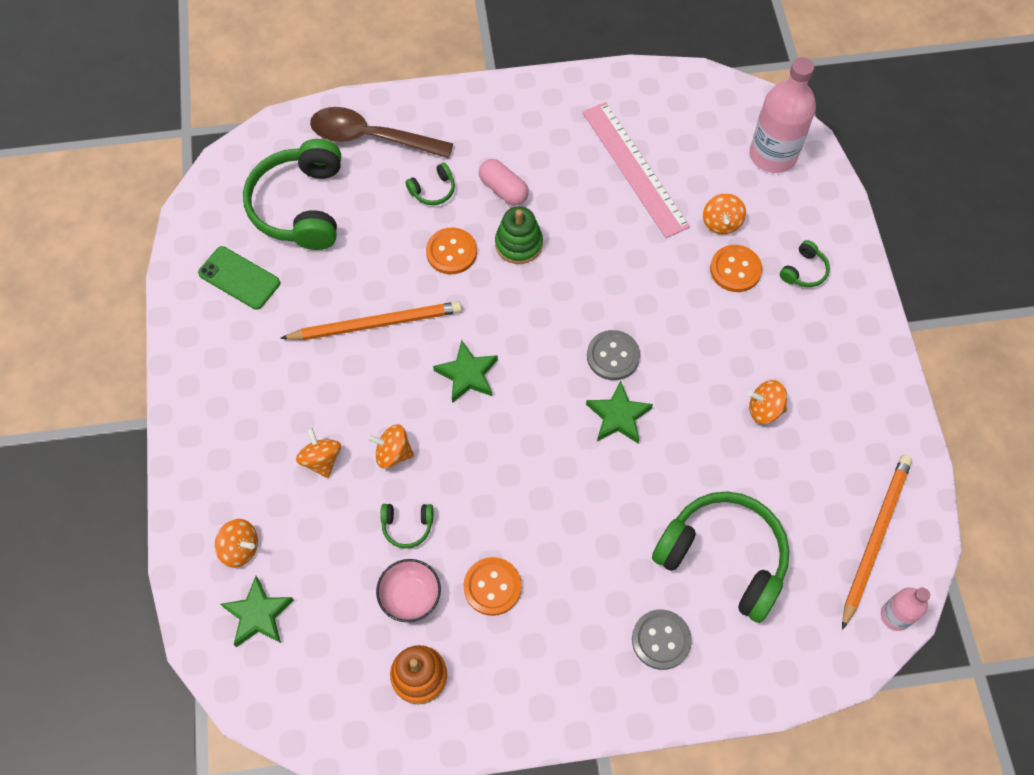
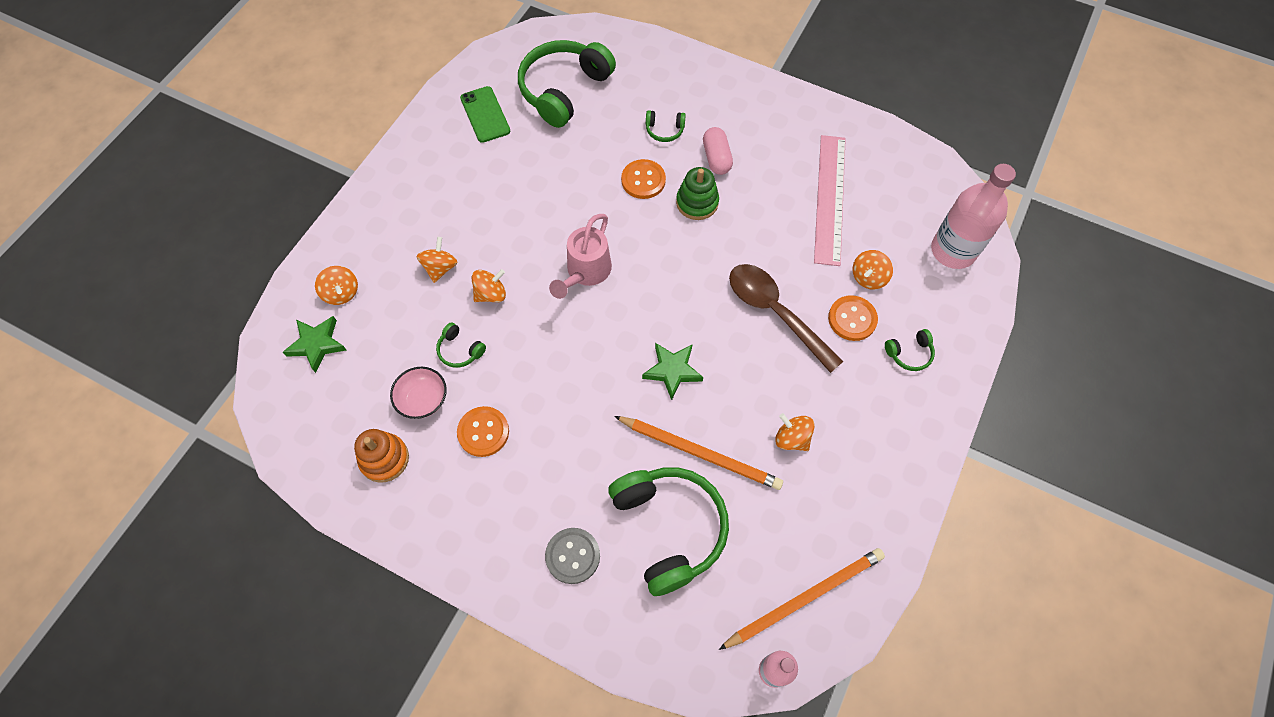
camera: 35 degrees right, 0 degrees up
orange pencil [280,301,462,340] -> orange pencil moved to [614,416,783,490]
brown spoon [310,107,453,159] -> brown spoon moved to [729,264,843,373]
orange spinning top [367,424,414,469] -> orange spinning top turned 105 degrees clockwise [472,269,506,302]
green star [433,340,498,403] -> pink watering can [549,214,612,299]
grey button [587,330,640,380] -> none

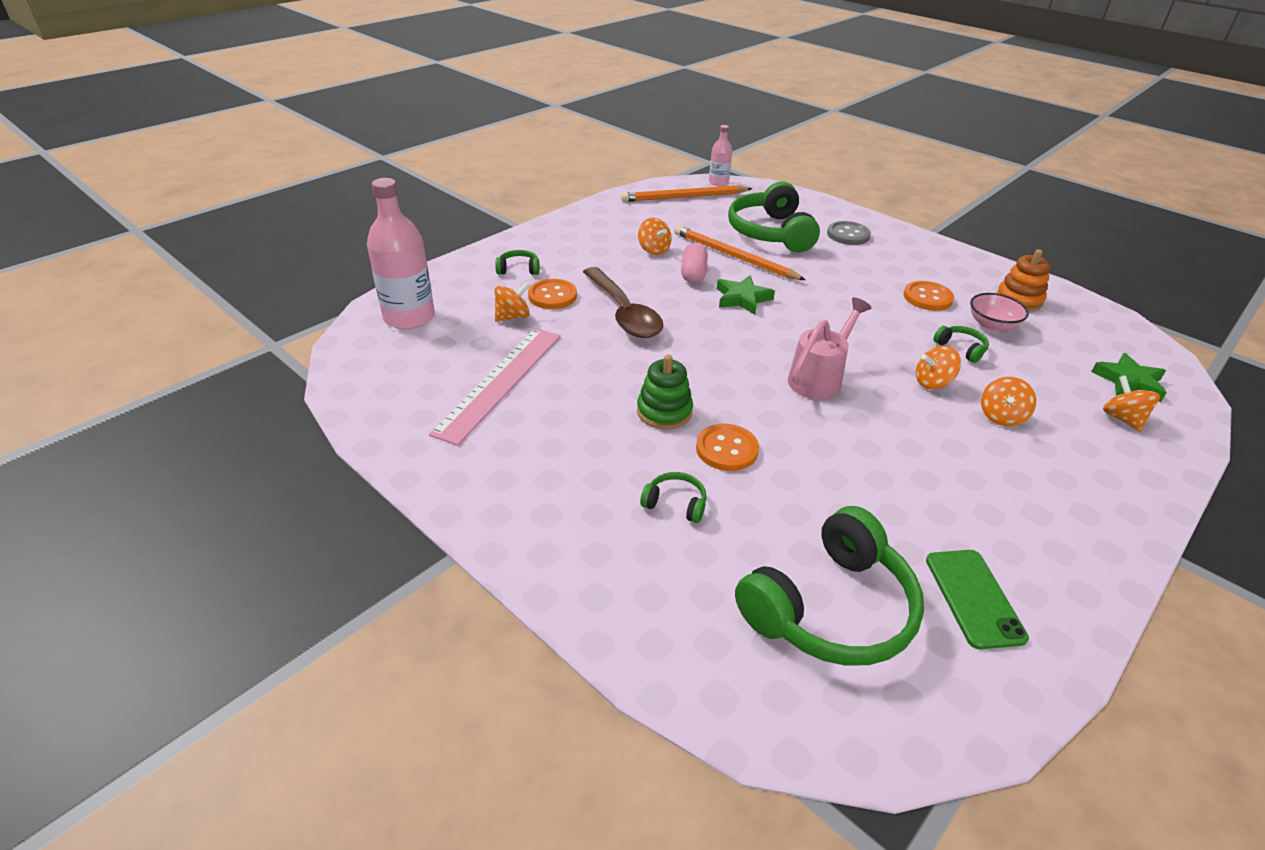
camera: 165 degrees left, 25 degrees down
pink capsule [703,127,733,175] -> pink capsule moved to [681,243,708,283]

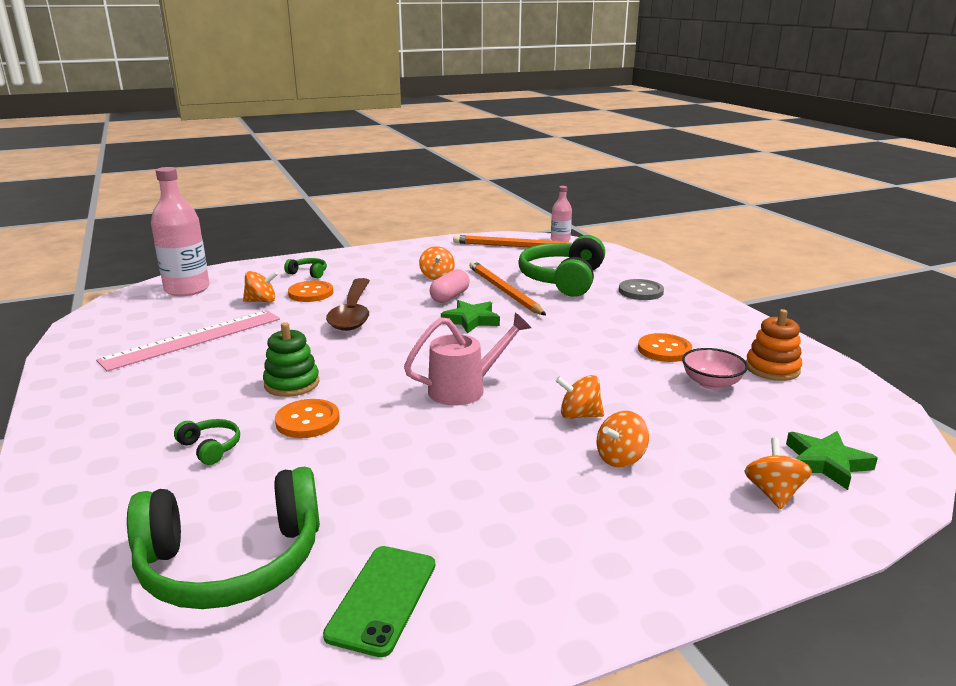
camera: 25 degrees right, 15 degrees down
green headphones [933,326,989,363] -> none

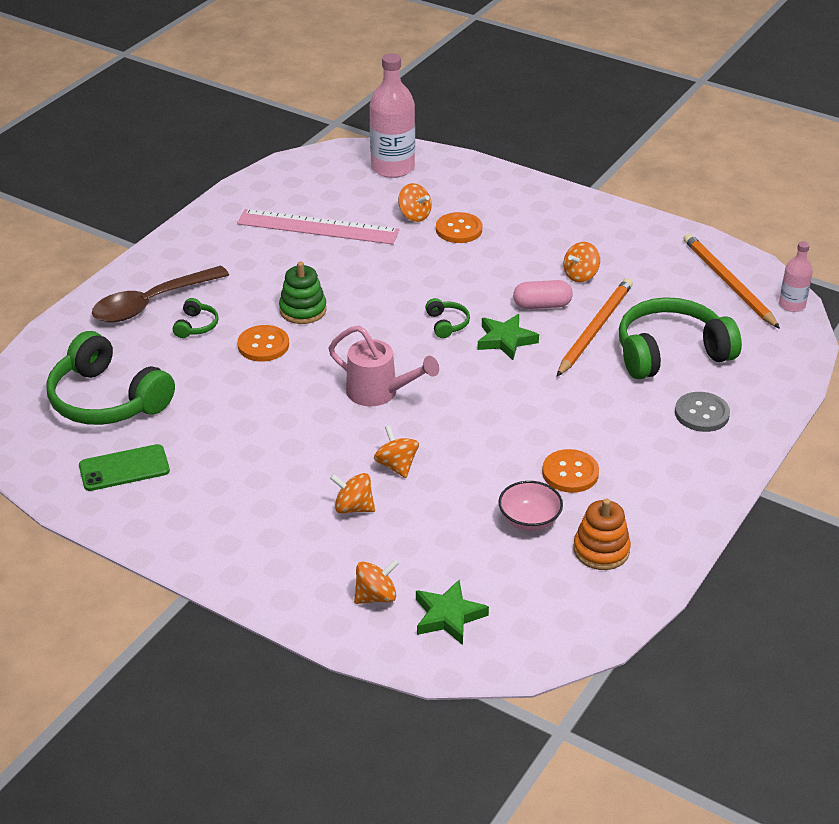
camera: 55 degrees right, 15 degrees up
green headphones [284,258,327,278] -> green headphones moved to [425,298,470,338]
brown spoon [326,278,370,331] -> brown spoon moved to [92,266,229,322]

